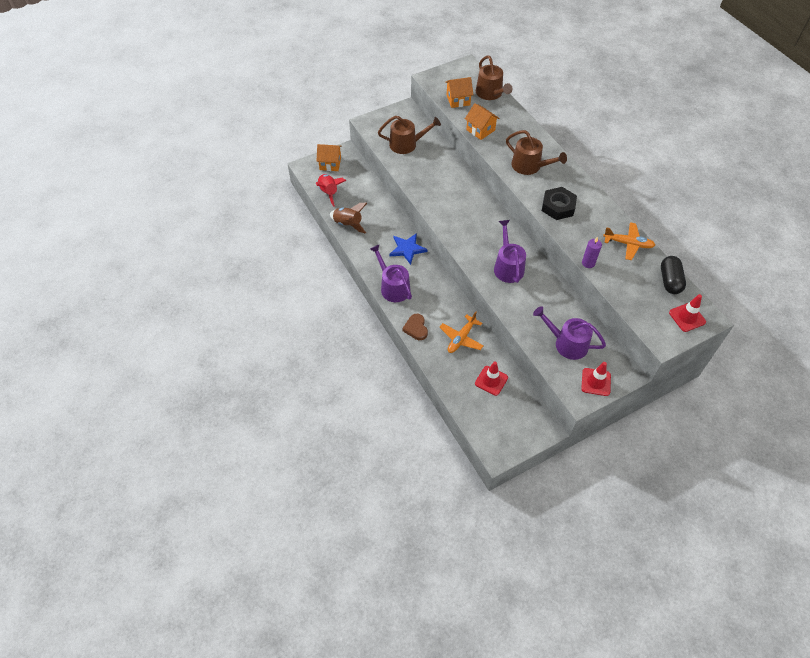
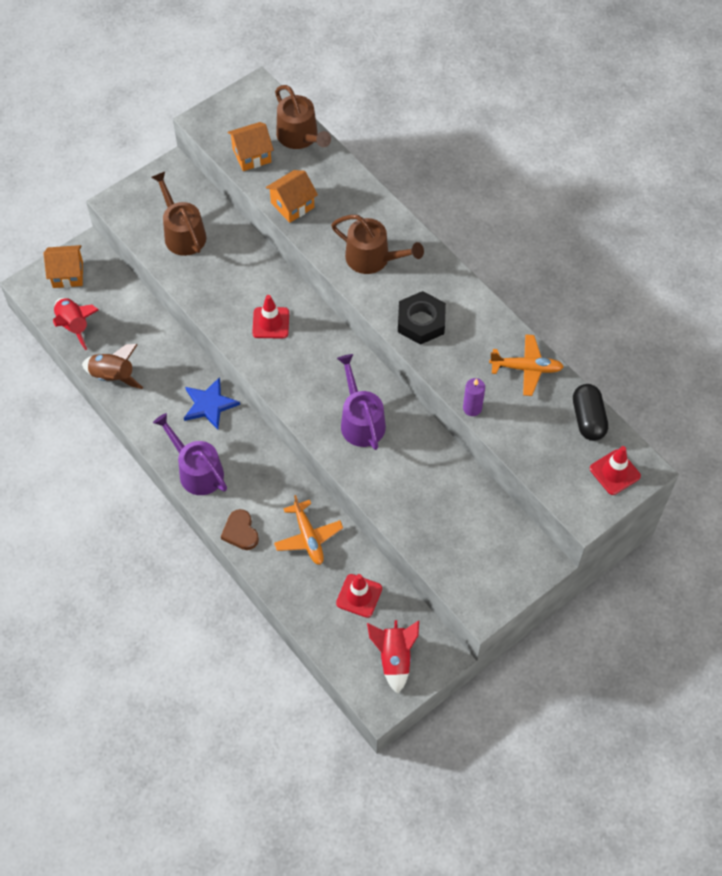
camera: 10 degrees left, 5 degrees up
brown watering can [378,116,441,154] -> brown watering can turned 105 degrees counterclockwise [151,172,206,256]
orange plane [440,312,484,353] -> orange plane turned 45 degrees counterclockwise [274,495,343,565]
orange house [465,103,500,140] -> orange house turned 75 degrees counterclockwise [266,170,318,223]
purple watering can [533,306,606,360] -> none
red traffic cone [581,362,611,396] -> red traffic cone moved to [252,295,289,338]
none -> red rocket [367,620,419,694]

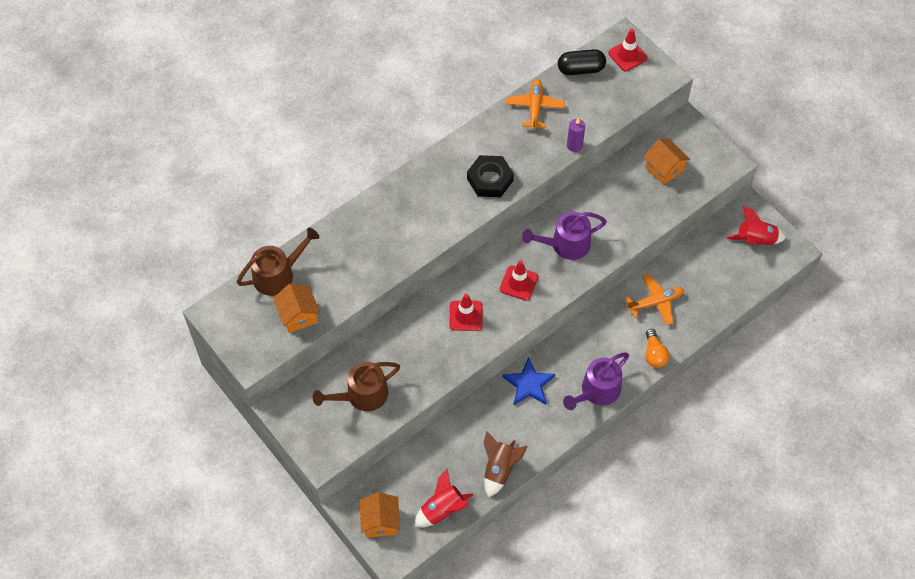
camera: 90 degrees left, 0 degrees up
brown heart [221,509,259,550] -> orange light bulb [645,329,669,368]
orange house [266,170,318,223] -> orange house moved to [644,139,690,185]
brown watering can [331,215,424,274] -> none
red traffic cone [336,574,382,618] -> red traffic cone moved to [500,261,538,301]

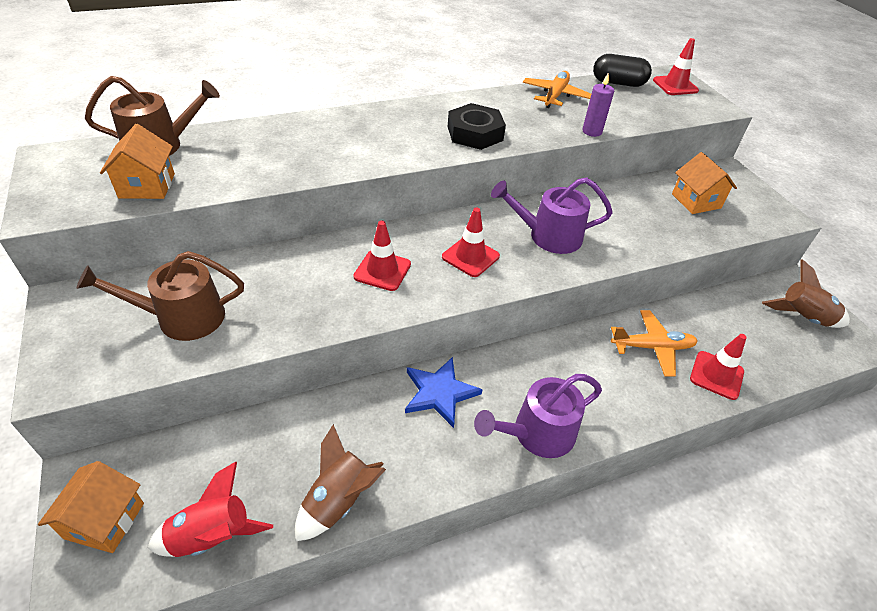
camera: 15 degrees right, 15 degrees down
orange light bulb [645,329,669,368] -> none
red rocket [726,206,786,246] -> brown rocket [762,259,850,328]
none -> red traffic cone [690,334,747,400]

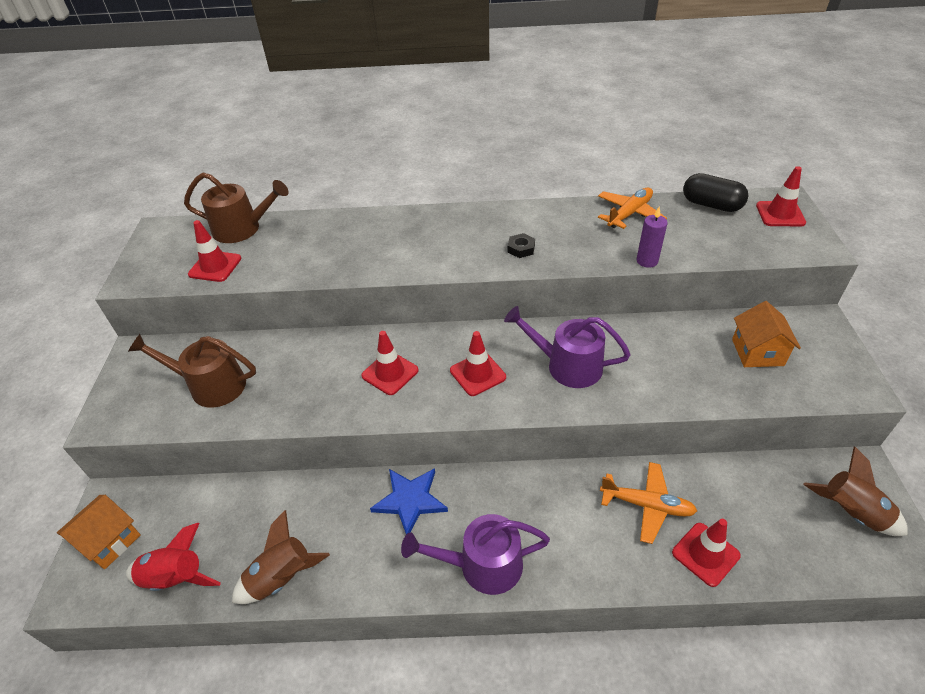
camera: 25 degrees right, 0 degrees up
orange house [100,124,175,199] -> red traffic cone [188,220,241,282]
black nut [448,103,506,150] -> black nut [508,233,535,258], size x0.50

